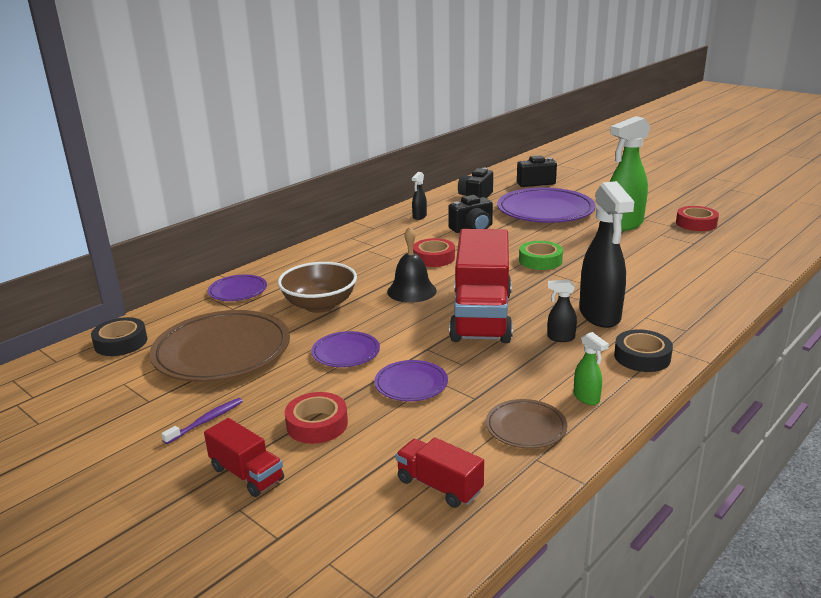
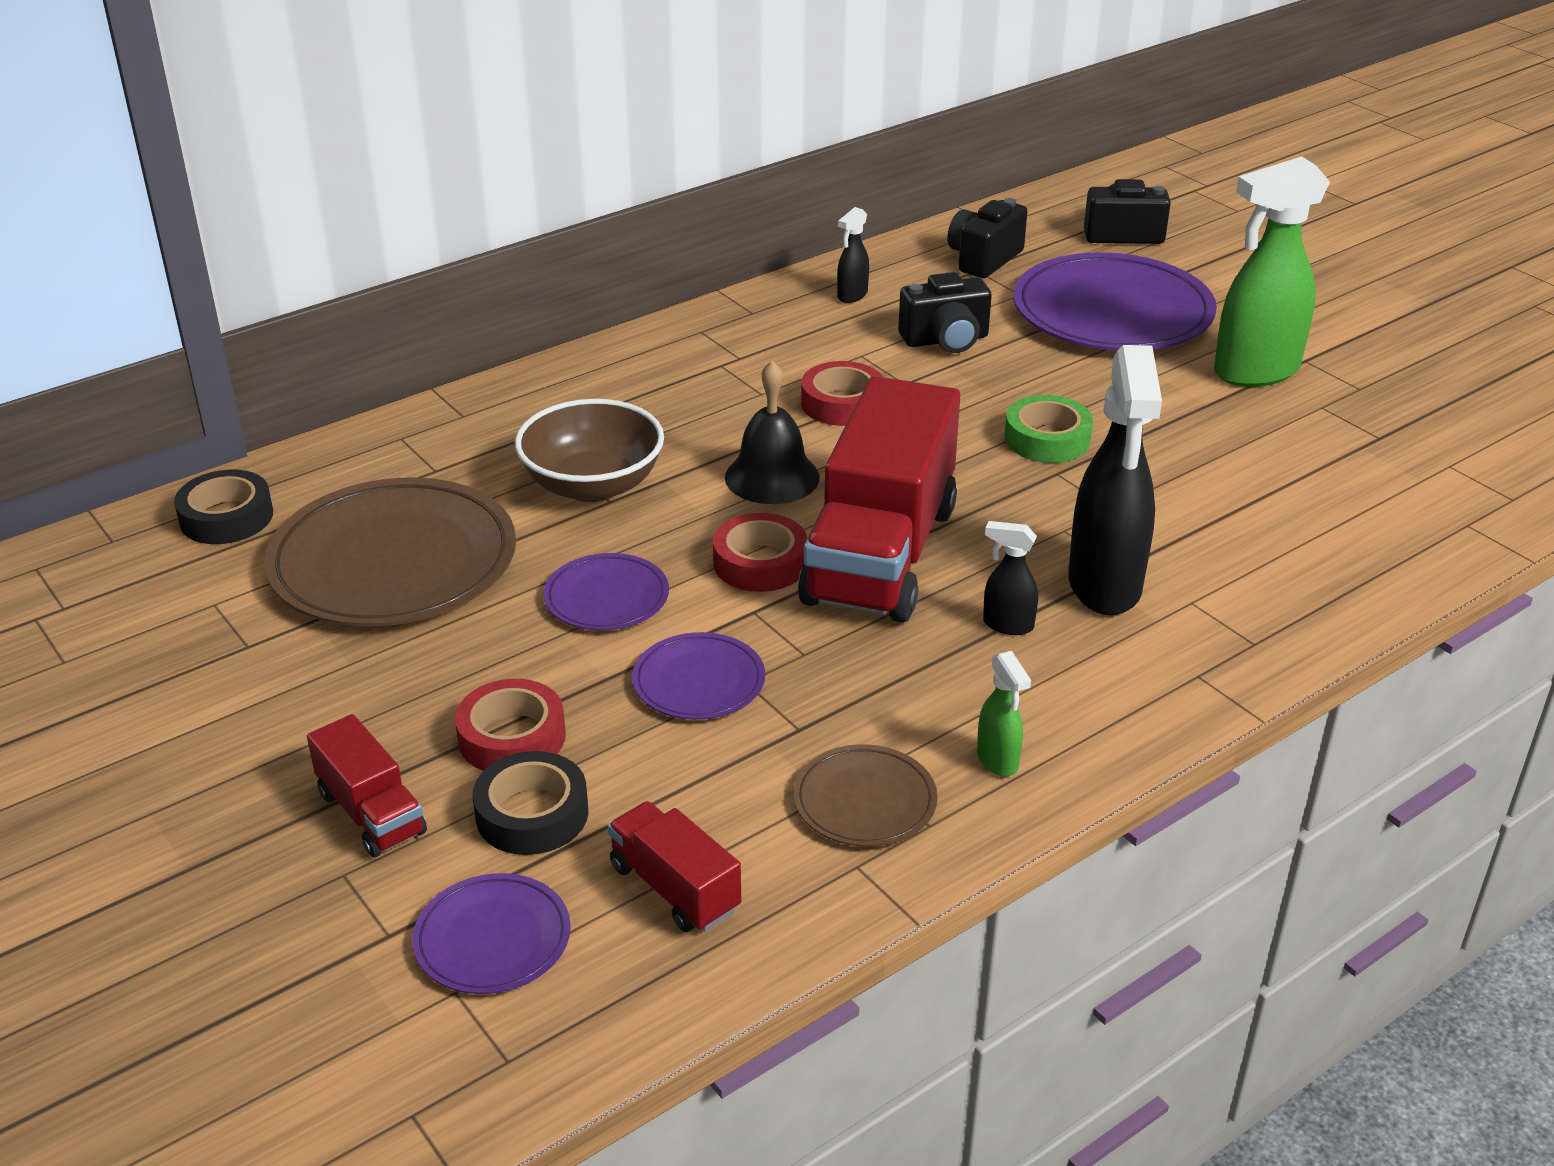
camera: 10 degrees right, 10 degrees up
purple toothbrush [161,398,243,444] -> none
purple plate [208,275,267,301] -> purple plate moved to [412,873,571,994]
black tape [614,330,673,372] -> black tape moved to [473,751,588,855]
red tape [676,206,719,231] -> red tape moved to [713,513,808,592]

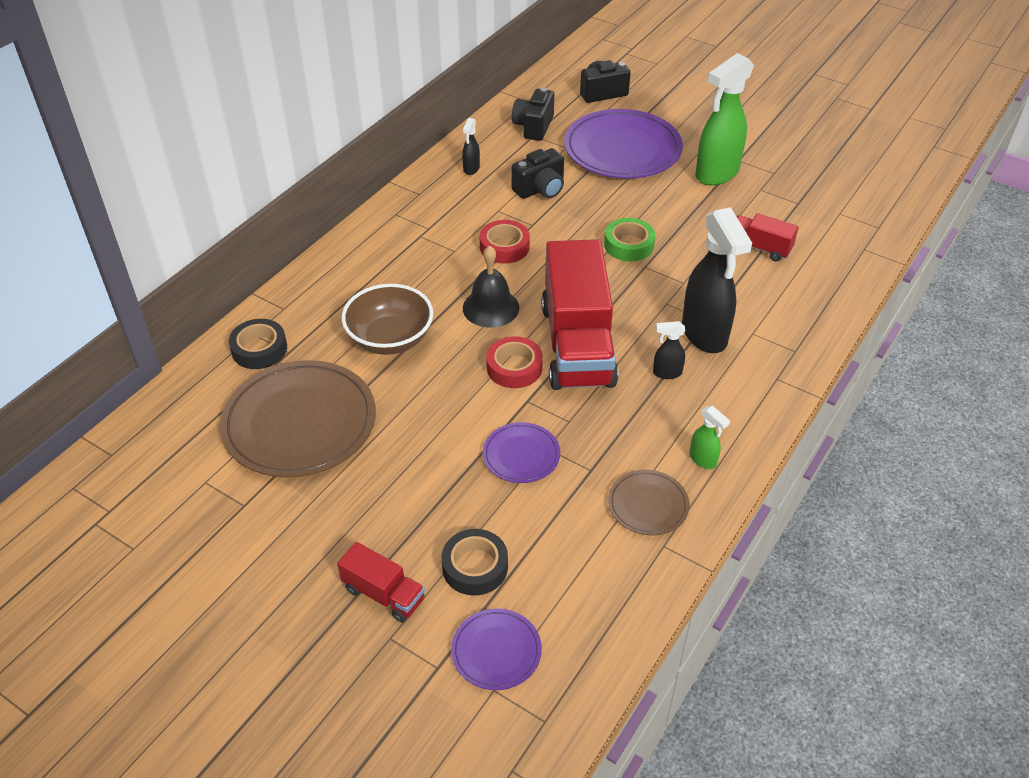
camera: 20 degrees left, 10 degrees up
black tape [174,470,273,544] -> black tape moved to [229,319,287,369]
red tape [455,679,566,771] -> none
purple plate [543,553,669,630] -> none
red truck [608,801,741,932] -> red truck moved to [737,213,799,262]

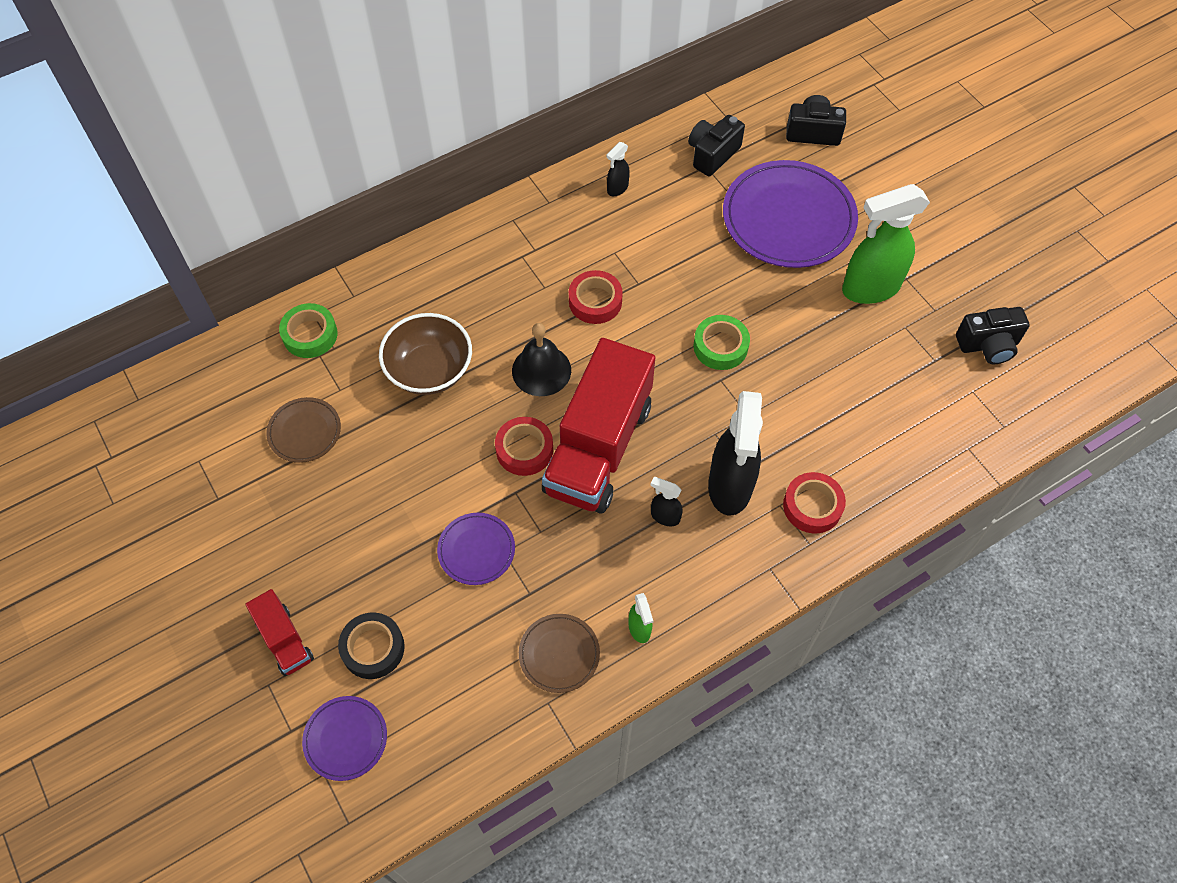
camera: 25 degrees right, 15 degrees up
brown plate [220,360,376,478] -> brown plate [267,397,341,463], size x0.49
black tape [229,319,287,369] -> green tape [279,303,337,358]
black camera [512,148,564,199] -> black camera moved to [956,307,1029,364]
red truck [737,213,799,262] -> none
none -> red tape [783,472,846,533]

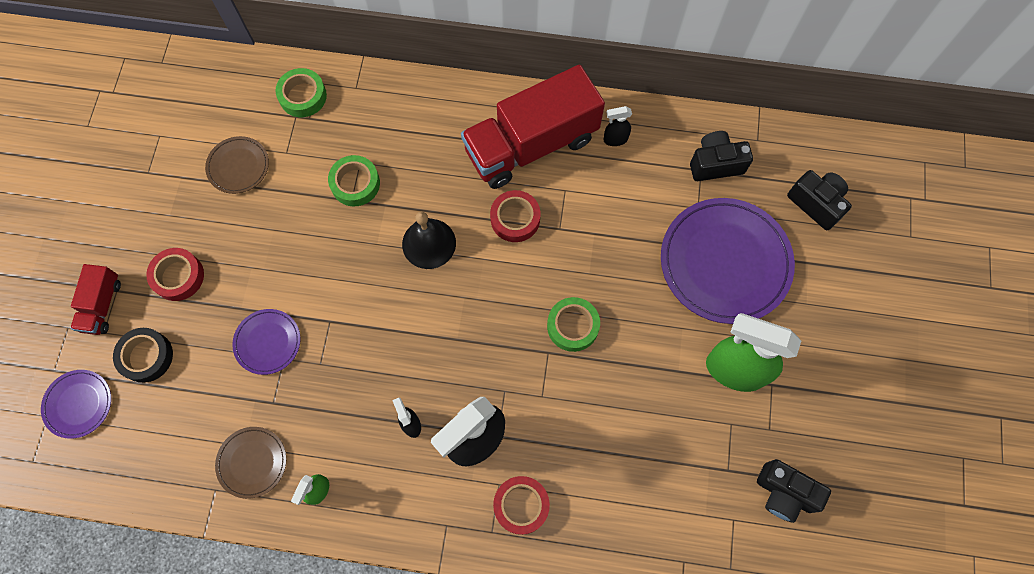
camera: 40 degrees right, 10 degrees up
brown bowl [379,313,472,395] -> green tape [328,155,380,206]
red tape [495,417,553,476] -> red tape moved to [146,248,204,301]
red truck [542,338,655,513] -> red truck moved to [461,65,605,189]

